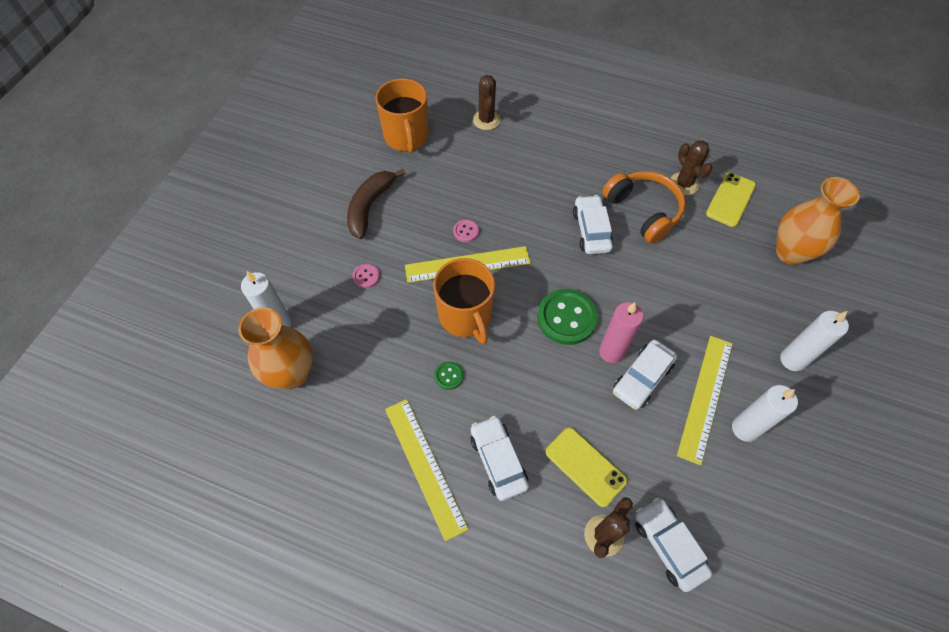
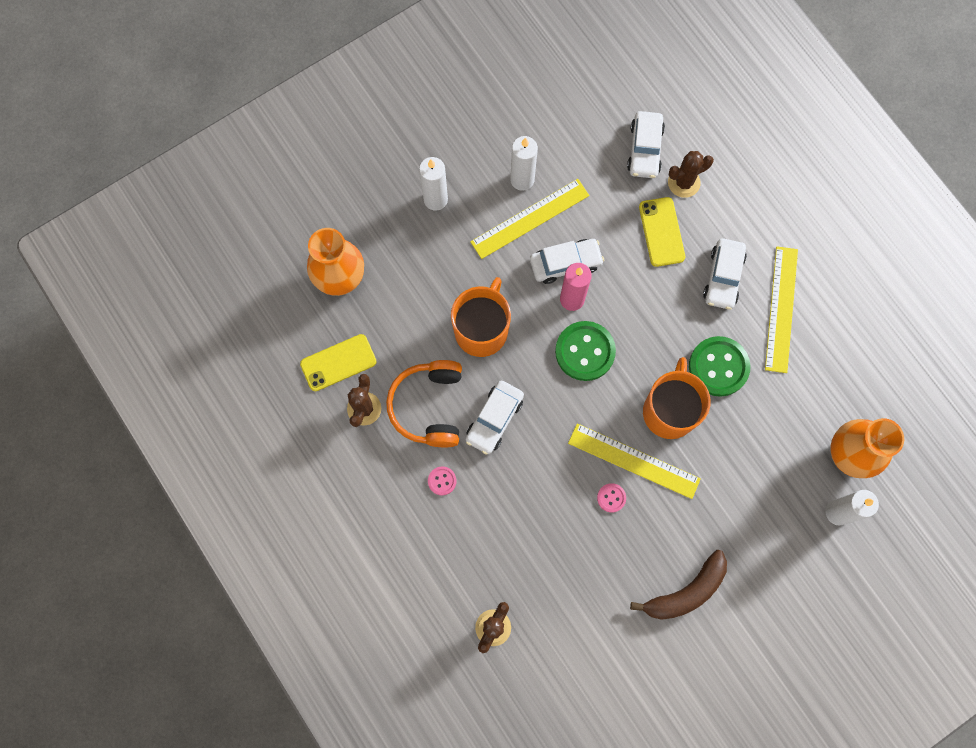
camera: 145 degrees left, 15 degrees up
pink button [352,264,380,288] -> pink button moved to [428,466,457,495]
orange mug [376,78,429,153] -> orange mug moved to [451,277,511,357]
green button [434,361,463,390] -> green button [689,336,750,397], size x2.14

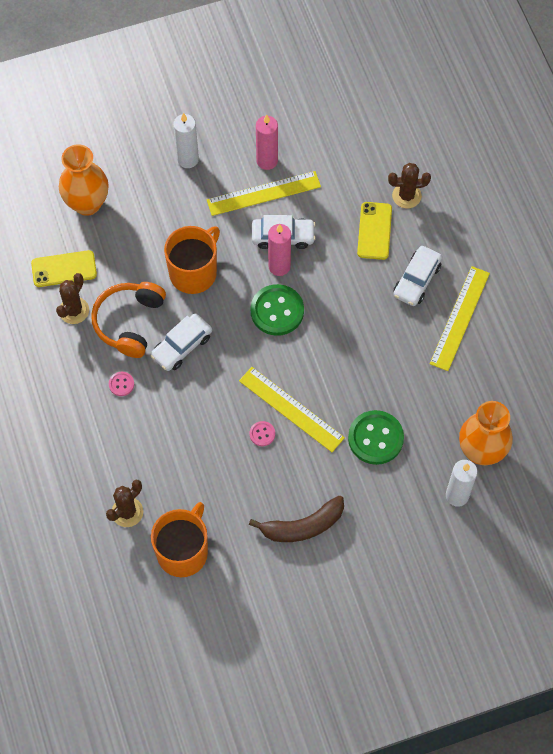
camera: 15 degrees right, 10 degrees down
white candle [510,136,538,191] -> pink candle [256,115,278,170]
white car [627,111,665,178] -> none
orange mug [643,357,711,439] -> orange mug moved to [151,502,208,577]
green button [689,336,750,397] -> green button moved to [348,410,404,465]

